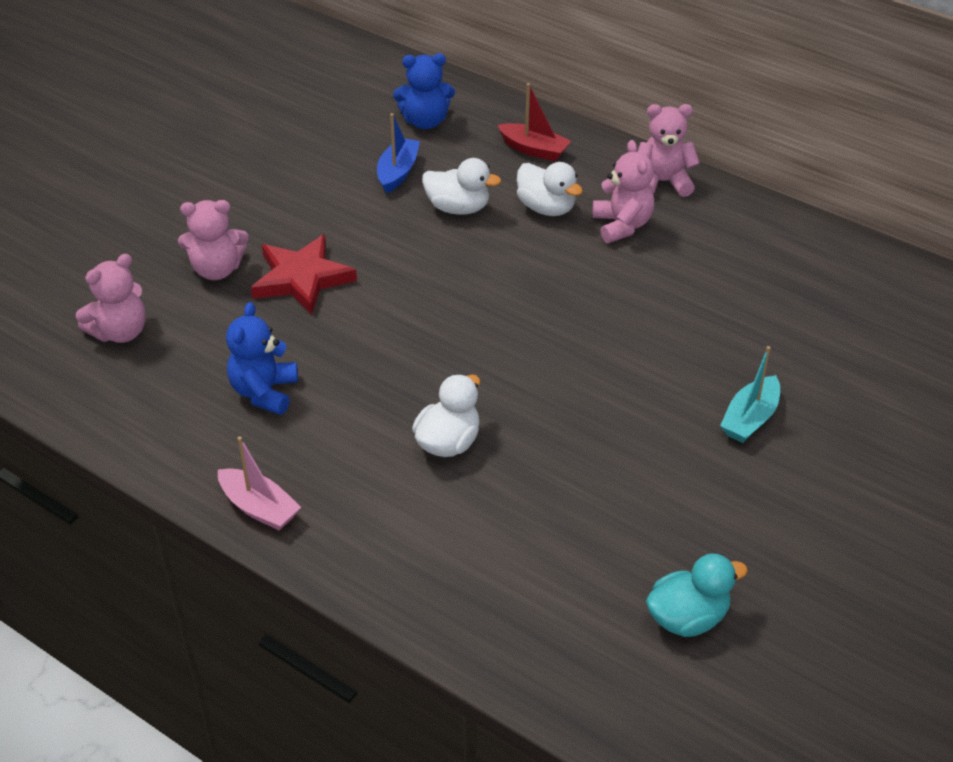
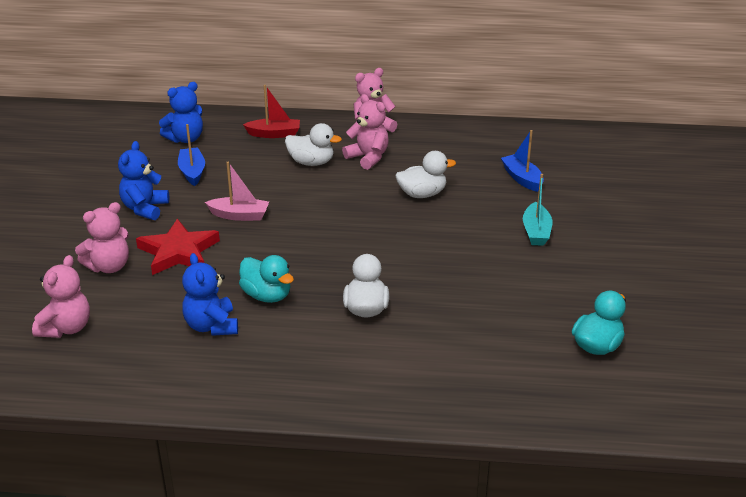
camera: 30 degrees left, 10 degrees down
pink boat [218,436,301,530] -> pink boat moved to [205,162,269,221]
white duck [422,158,501,215] -> white duck moved to [396,151,456,198]
none -> blue teddy bear [118,141,169,220]
none -> turquoise duck [239,255,294,303]
none -> blue boat [501,130,544,192]

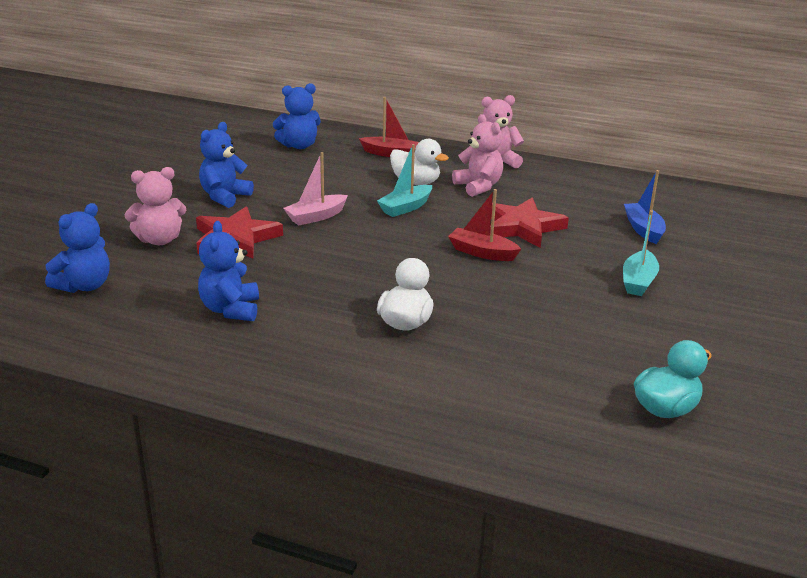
camera: 15 degrees right, 5 degrees down
pink teddy bear [32,255,90,338] -> blue teddy bear [45,203,110,293]
blue boat [178,124,205,186] -> none
pink boat [205,162,269,221] -> pink boat turned 120 degrees clockwise [284,152,348,226]
turquoise duck [239,255,294,303] -> none
white duck [396,151,456,198] -> red star [490,198,569,248]
none -> turquoise boat [377,144,432,217]
none -> red boat [448,189,521,261]

